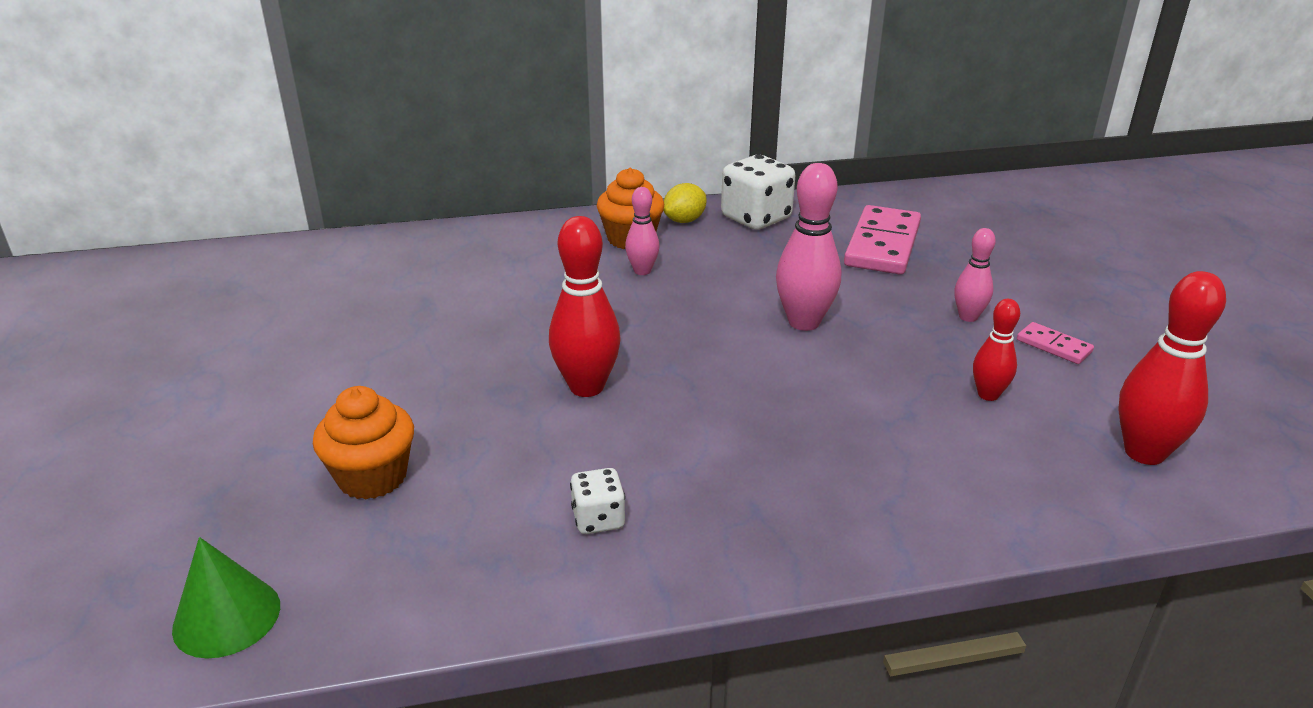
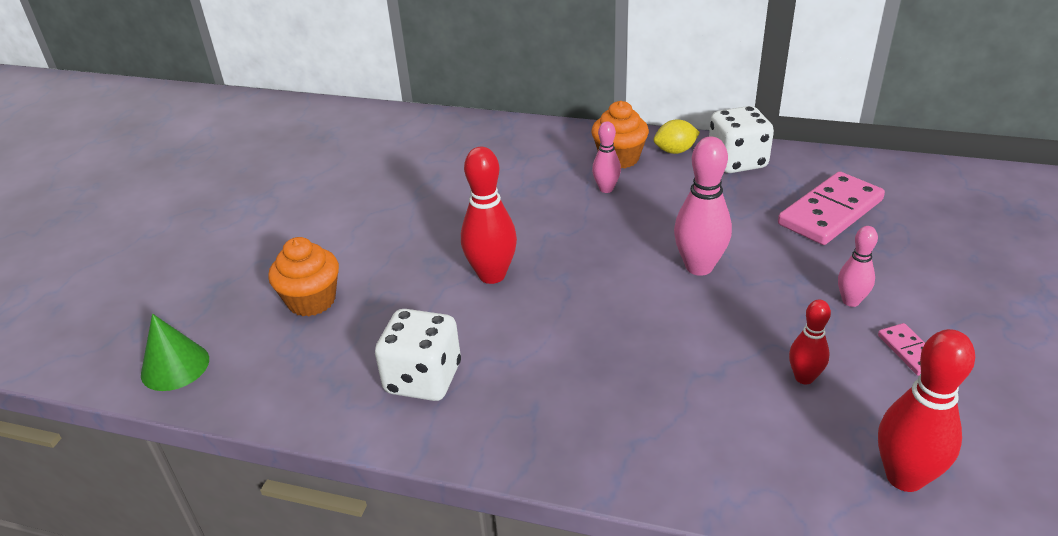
camera: 30 degrees right, 5 degrees up
white dice [570,468,625,534] -> white dice [375,309,461,401], size x1.84

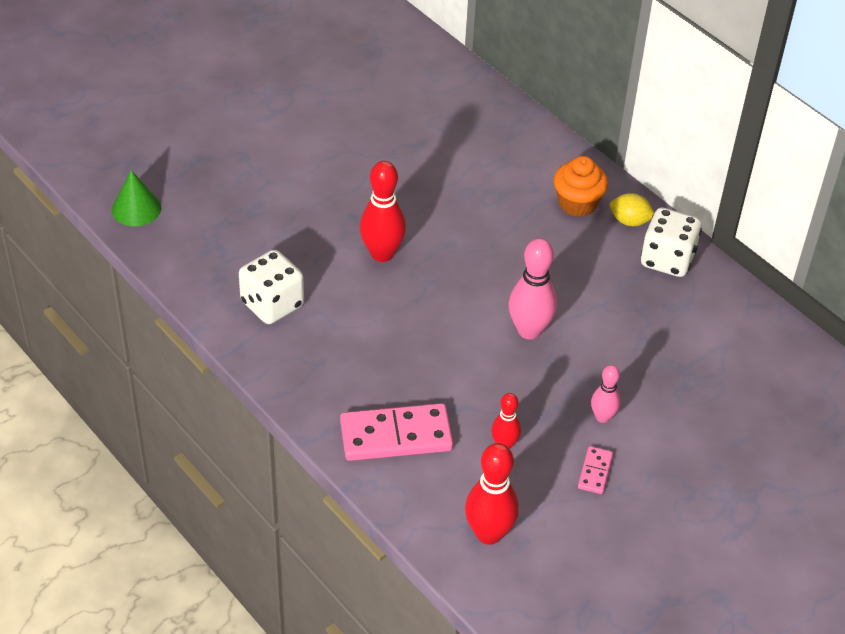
camera: 30 degrees right, 10 degrees up
orange cupcake [268,237,339,316] -> none
pink bowling pin [592,121,621,193] -> none
pink domino [778,172,885,245] -> pink domino moved to [340,403,453,461]

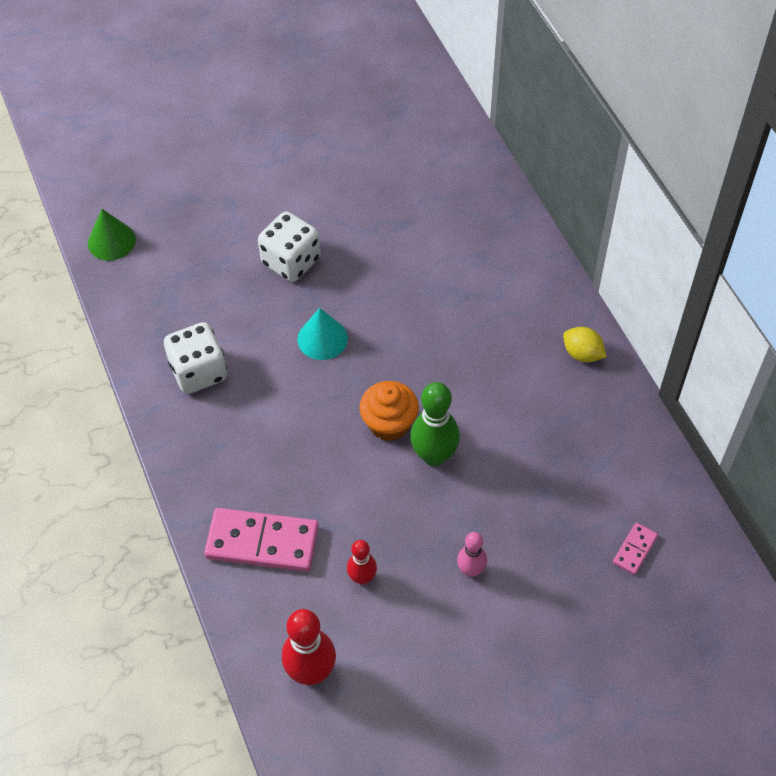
camera: 20 degrees right, 10 degrees up
red bowling pin [360,161,406,262] -> turquoise cone [298,308,348,360]
pink bowling pin [509,238,557,339] -> green bowling pin [410,382,460,466]
orange cupcake [554,156,608,217] -> orange cupcake moved to [360,381,419,441]
pink domino [578,446,613,494] -> pink domino moved to [613,523,658,575]
white dice [641,207,702,277] -> white dice moved to [258,211,320,282]

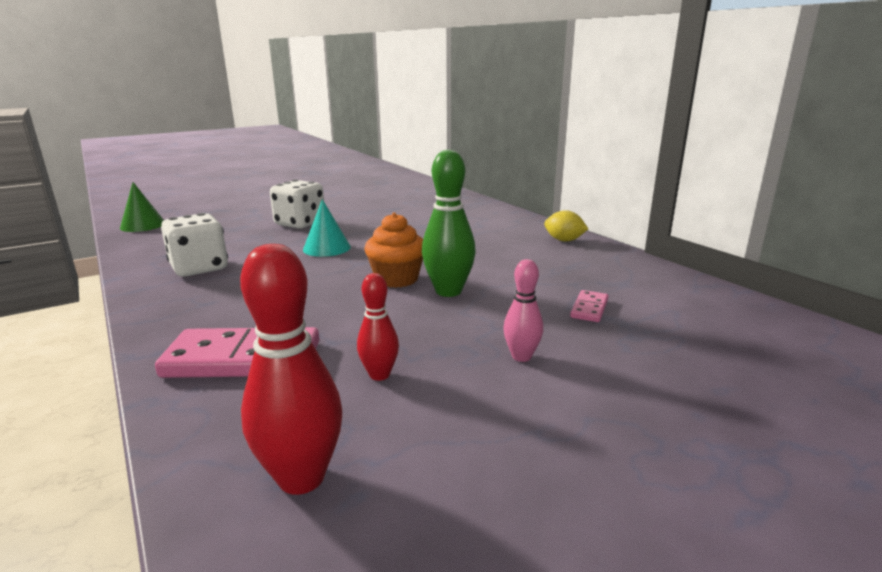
camera: 10 degrees left, 35 degrees down
pink domino [613,523,658,575] -> pink domino moved to [570,290,609,322]

